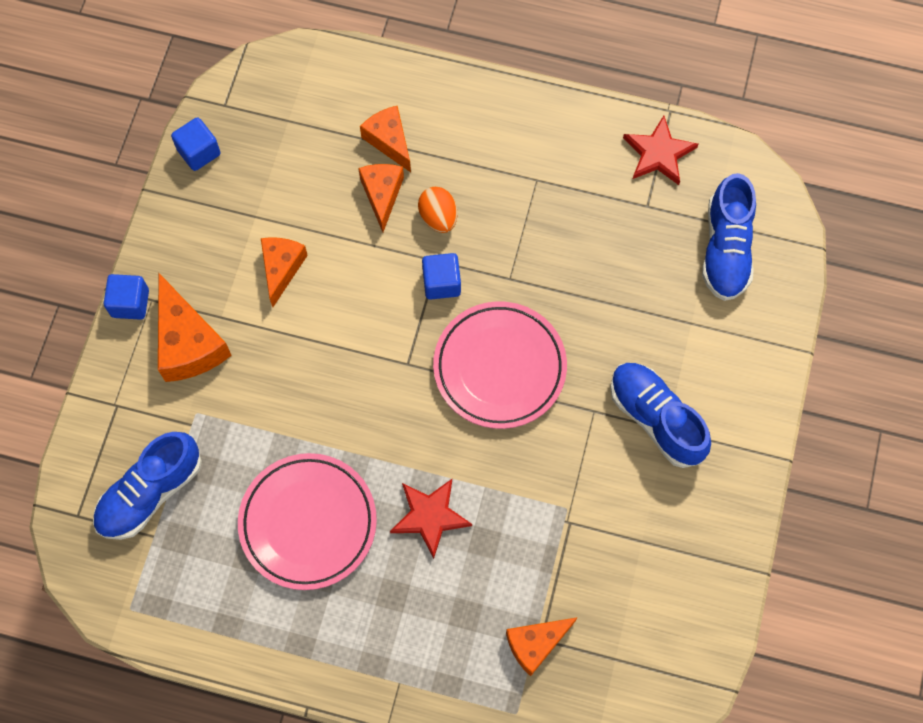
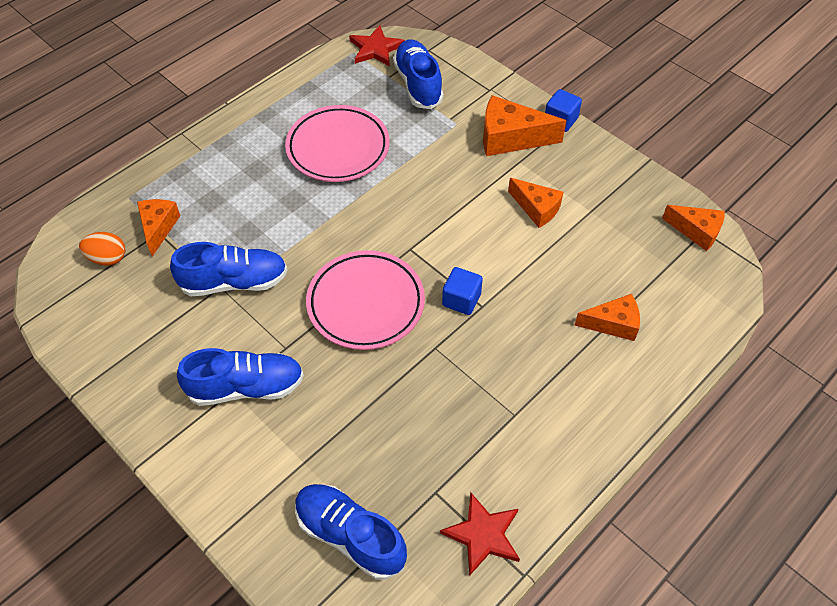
camera: 120 degrees right, 15 degrees down
blue cube [171,117,221,171] -> none
orange cheese [358,164,404,232] -> orange cheese moved to [662,205,725,251]
red star [390,479,472,559] -> red star moved to [349,25,405,67]
orange egg [418,187,457,233] -> orange egg moved to [79,232,126,266]
none -> blue shoe [170,242,288,296]

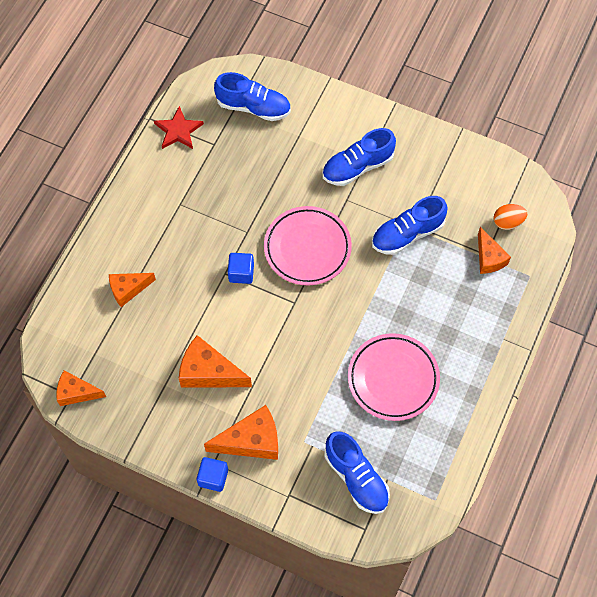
camera: 160 degrees right, 10 degrees up
red star [349,25,405,67] -> none
orange cheese [508,178,563,228] -> orange cheese [179,335,252,388], size x1.53

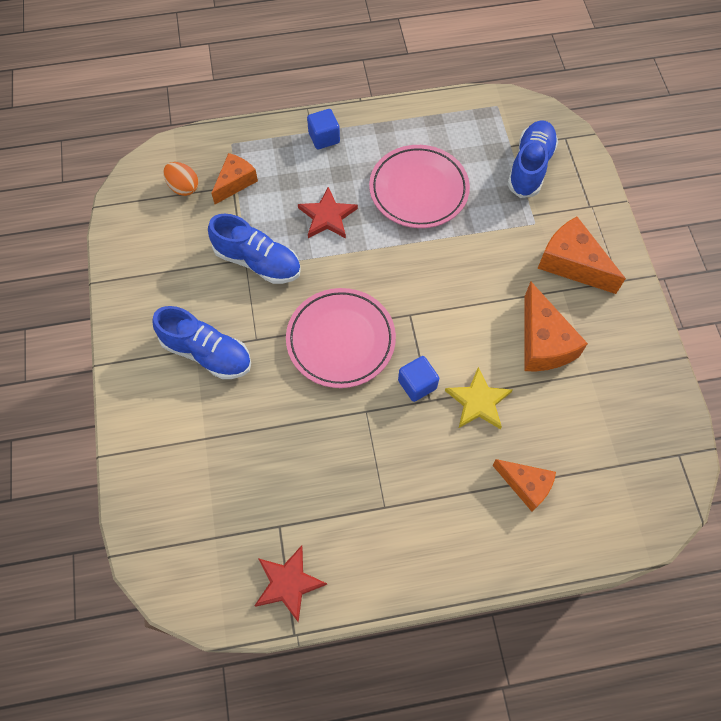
camera: 125 degrees left, 0 degrees up
orange cheese [56,370,106,406] -> none
blue cube [197,457,228,492] -> blue cube moved to [307,109,340,149]
blue shoe [214,72,291,121] -> none
none -> red star [298,187,358,238]
none -> yellow star [445,367,512,429]

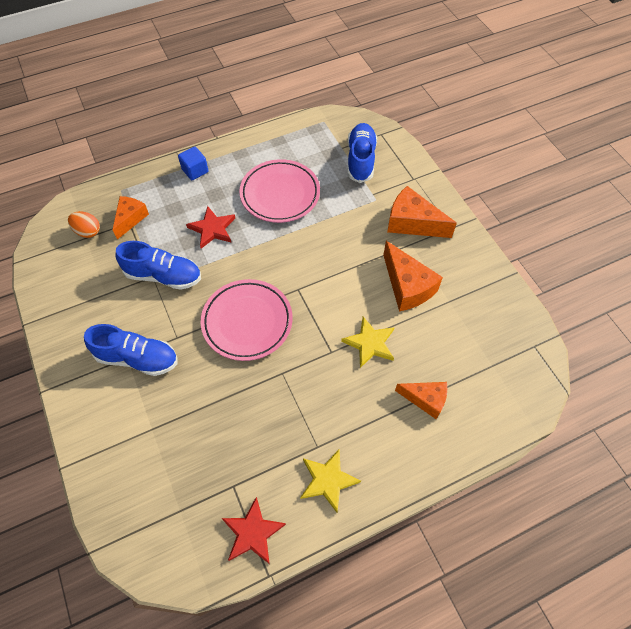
camera: 15 degrees left, 5 degrees down
blue cube [398,356,439,402] -> none
none -> yellow star [300,449,361,513]

